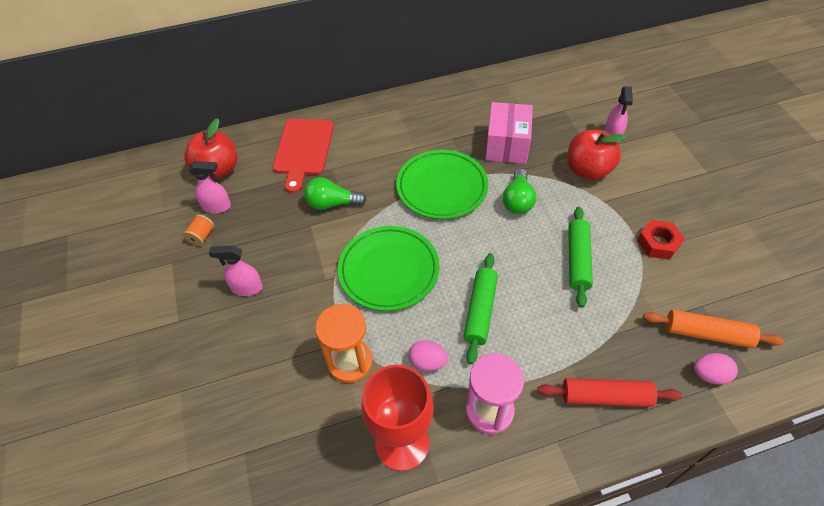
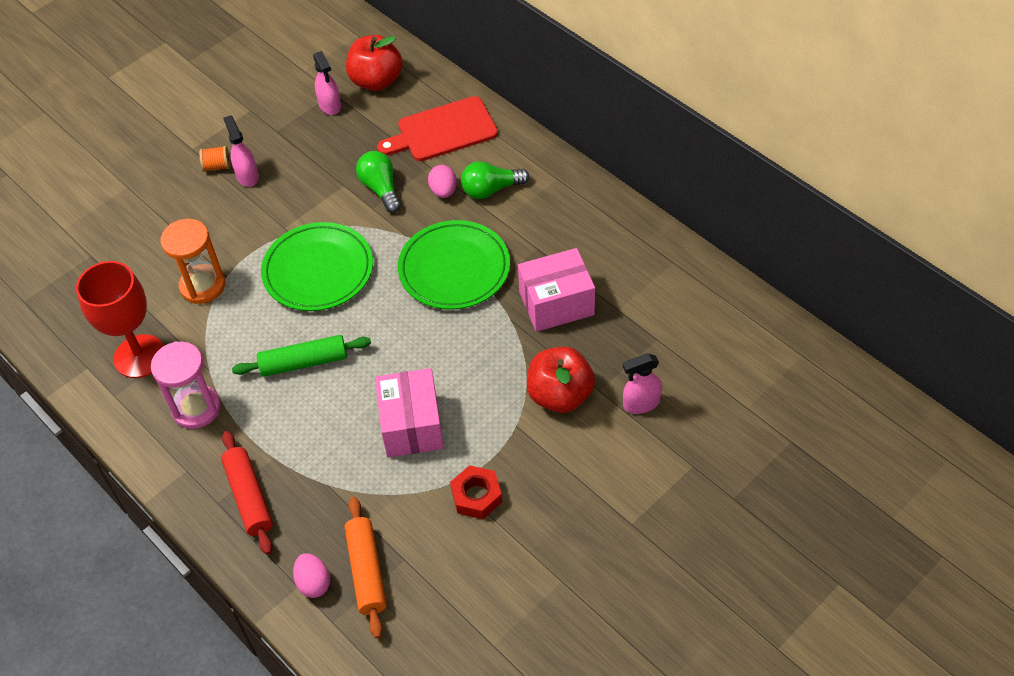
camera: 65 degrees right, 0 degrees up
orange spool [183,214,214,246] -> orange spool moved to [199,146,231,172]
pink egg [408,340,448,371] -> pink egg moved to [428,165,457,198]
green light bulb [503,169,536,214] -> green light bulb moved to [461,161,529,199]
green rolling pin [568,207,593,308] -> pink box [375,368,444,458]

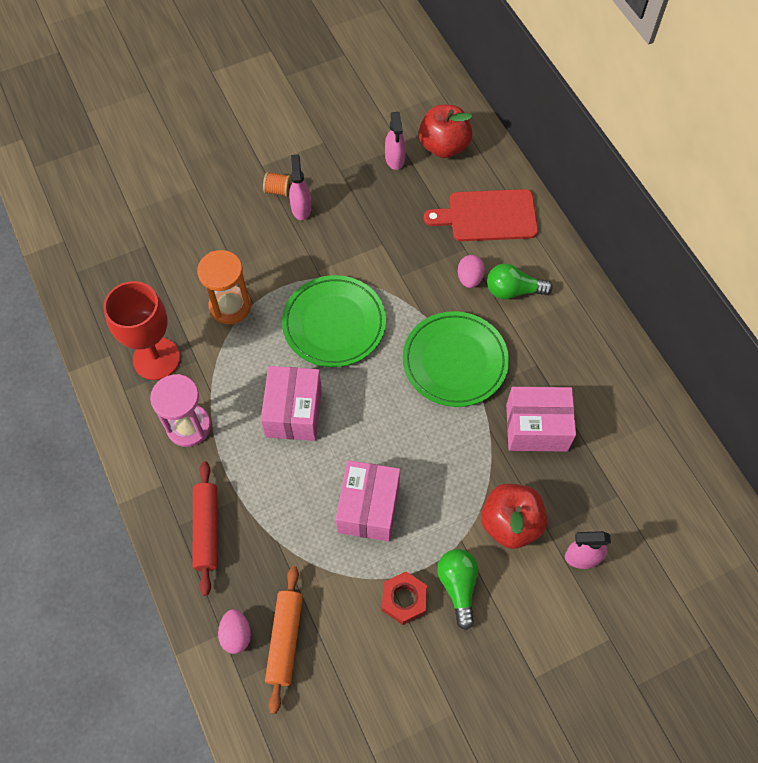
camera: 15 degrees right, 10 degrees up
green rolling pin [232,335,371,377] -> pink box [261,366,322,441]
green light bulb [356,151,401,213] -> green light bulb moved to [437,549,478,630]

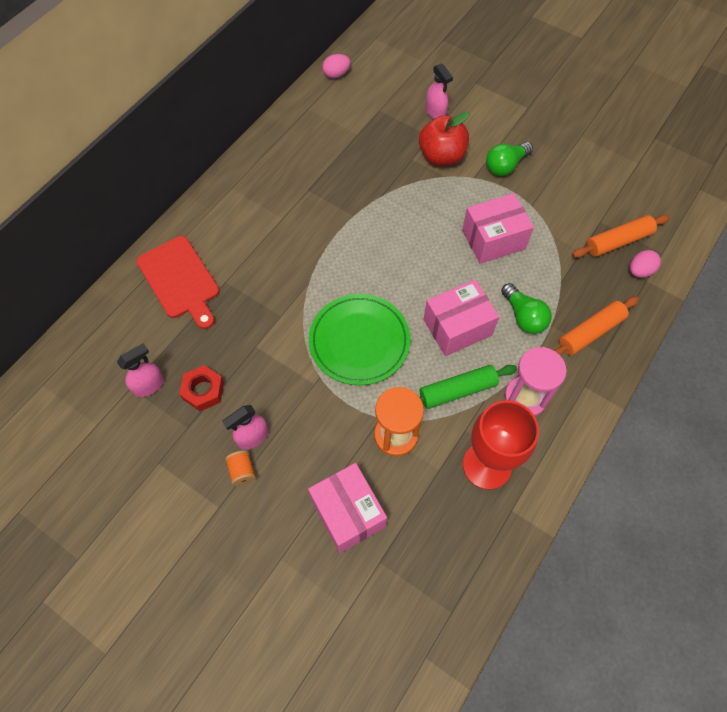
camera: 120 degrees left, 0 degrees up
red rolling pin [193,461,218,596] -> orange rolling pin [553,296,639,356]
red nut [382,572,427,625] -> red nut moved to [179,365,224,411]
green plate [402,311,509,407] -> none
red apple [419,105,473,158] -> none
pink egg [458,255,485,288] -> pink egg moved to [322,54,351,79]
green light bulb [487,264,552,299] -> green light bulb moved to [501,283,552,334]
pink box [506,387,576,452] -> pink box moved to [308,463,387,553]
none -> green rolling pin [420,365,517,409]

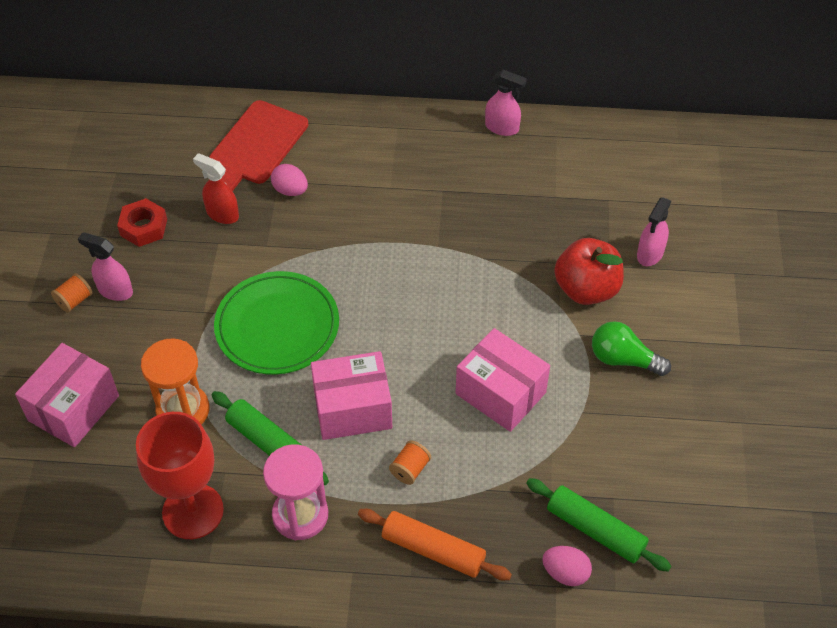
camera: 60 degrees right, 10 degrees down
pink spray bottle [117,343,164,397] -> pink spray bottle moved to [485,70,527,136]
pink egg [322,54,351,79] -> pink egg moved to [271,164,308,196]
pink box [423,280,499,356] -> pink box turned 45 degrees counterclockwise [311,351,392,440]
green light bulb [501,283,552,334] -> orange spool [389,440,431,485]
orange rolling pin [572,215,670,258] -> green rolling pin [526,478,671,572]
none -> red spray bottle [193,153,239,224]

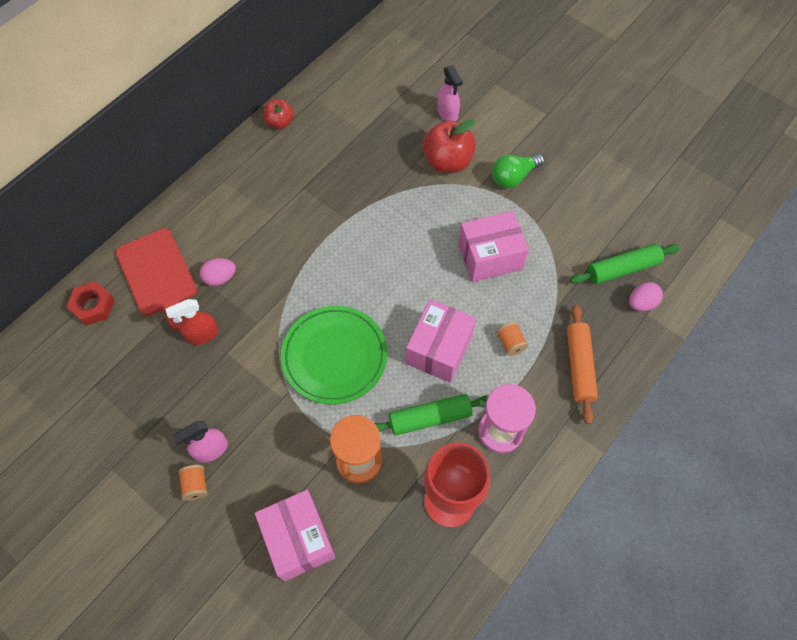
camera: 55 degrees left, 10 degrees up
red nut [117,198,167,247] -> red nut moved to [67,281,115,326]
orange rolling pin [358,508,512,580] -> orange rolling pin turned 60 degrees counterclockwise [567,304,598,424]
pink spray bottle [485,70,527,136] -> red apple [264,99,294,129]

